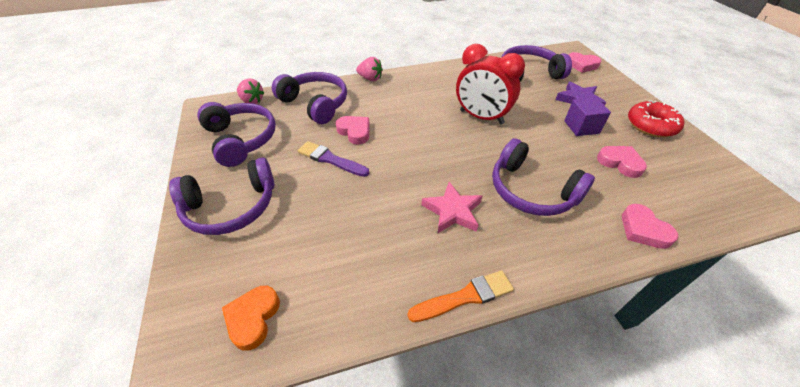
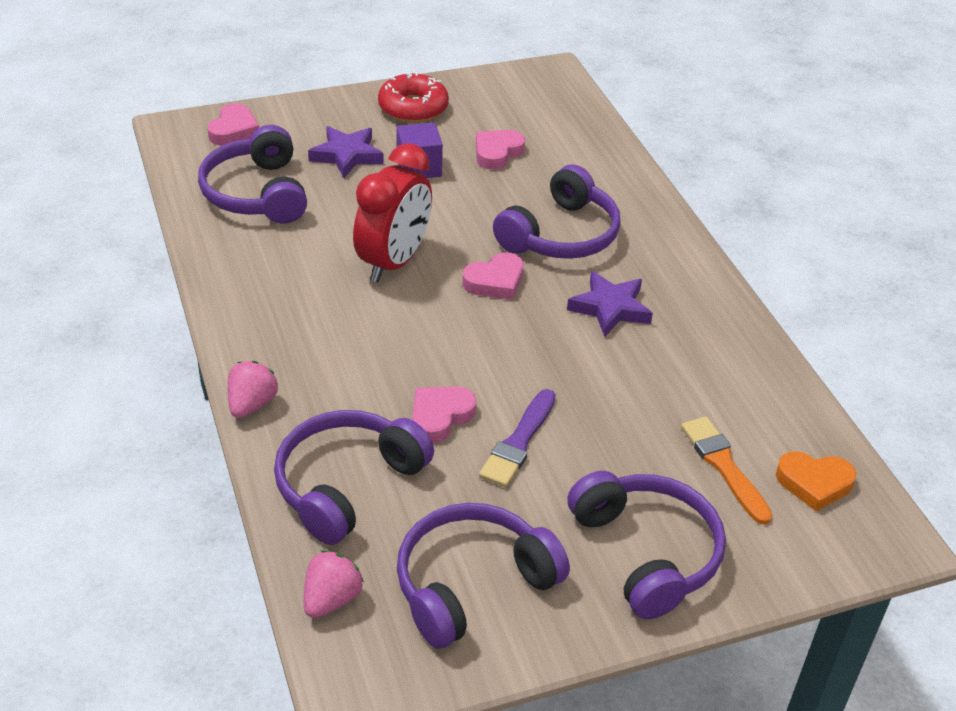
camera: 95 degrees left, 5 degrees down
orange brush [407,270,514,322] -> orange brush moved to [681,416,772,525]
pink star [422,182,482,234] -> purple star [567,271,653,337]
pink heart [622,204,678,249] -> pink heart moved to [462,252,524,300]

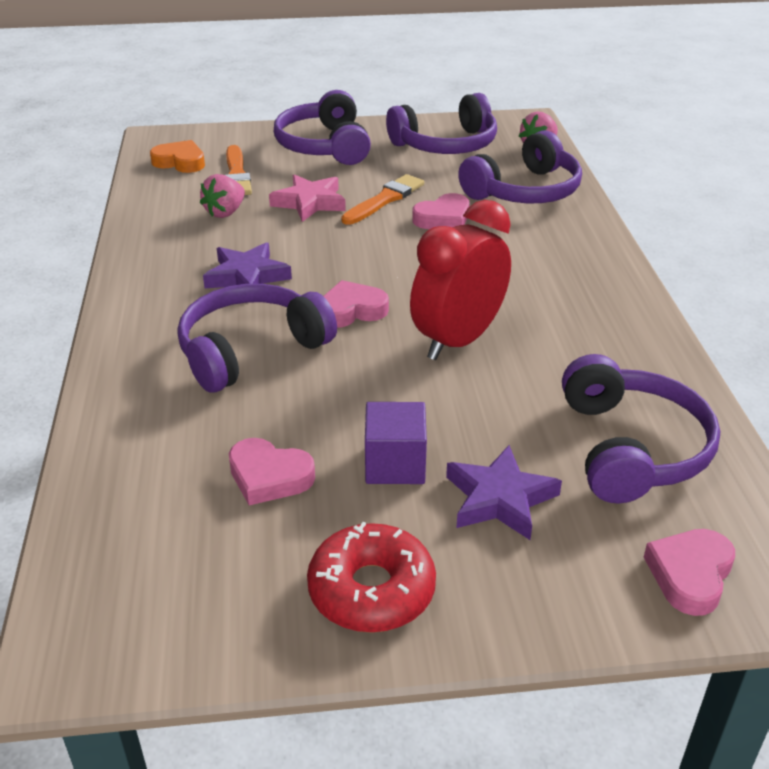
camera: 165 degrees left, 5 degrees down
pink strawberry [228,361,278,418] -> pink strawberry moved to [200,174,245,218]
pink heart [476,130,525,170] -> pink heart turned 60 degrees clockwise [229,438,315,505]
purple brush [479,389,556,487] -> orange brush [341,174,424,225]
none -> pink star [269,174,346,222]

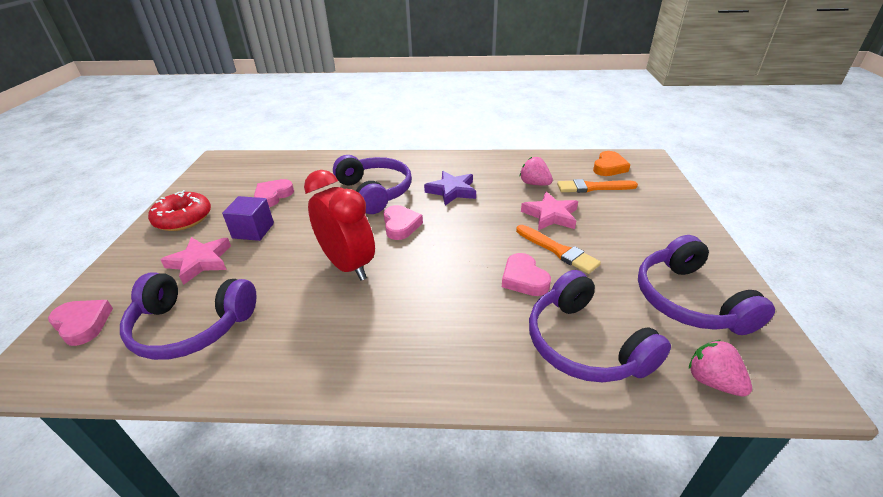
camera: 100 degrees right, 0 degrees up
purple headphones [274,90,371,165] -> none
purple star [446,445,562,540] -> pink star [160,237,231,285]

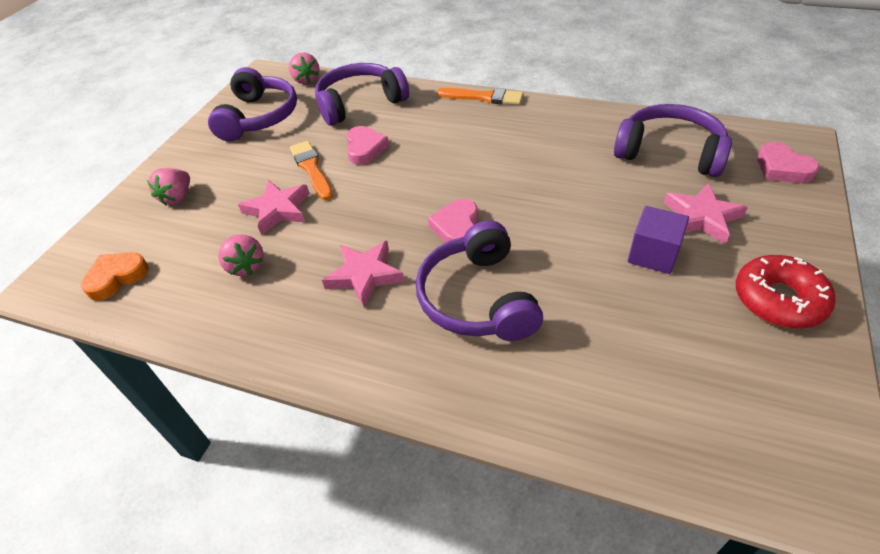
camera: 160 degrees left, 10 degrees up
pink heart [254,179,294,207] -> none
red clock [304,170,375,281] -> none
purple star [424,171,476,206] -> pink star [322,241,405,307]
purple headphones [529,270,671,382] -> purple headphones turned 105 degrees counterclockwise [315,63,409,126]
orange brush [557,179,638,193] -> orange brush moved to [437,88,524,105]
none -> pink strawberry [147,168,190,205]

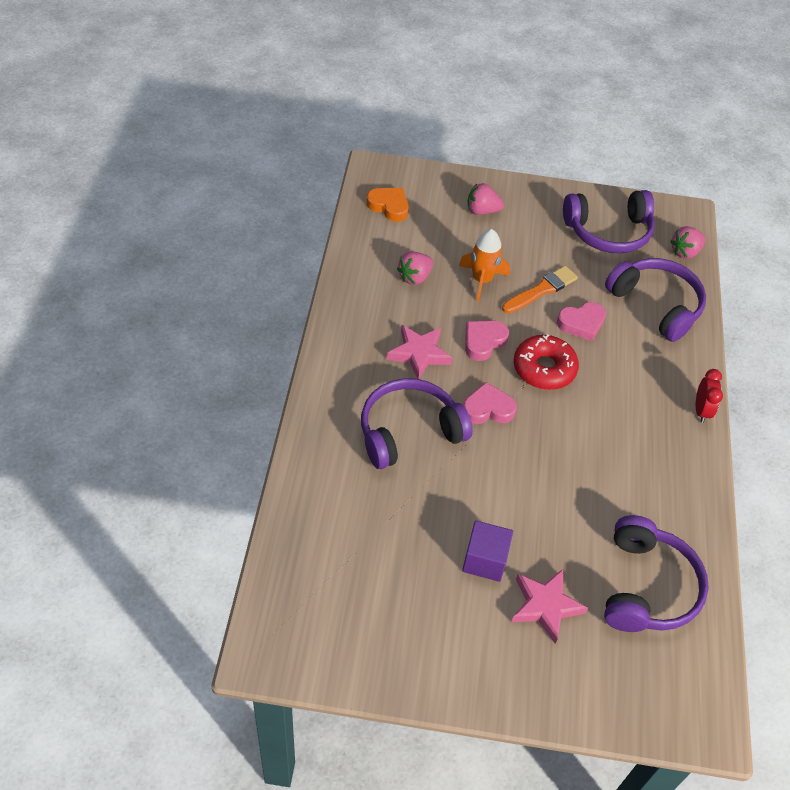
camera: 70 degrees right, 5 degrees up
pink star [238,180,310,236] -> orange rocket [459,229,510,302]
orange brush [437,88,524,105] -> red clock [696,369,723,423]
red donut [736,255,836,329] -> red donut moved to [514,334,579,390]
pink heart [757,142,819,183] -> pink heart moved to [465,321,509,361]

